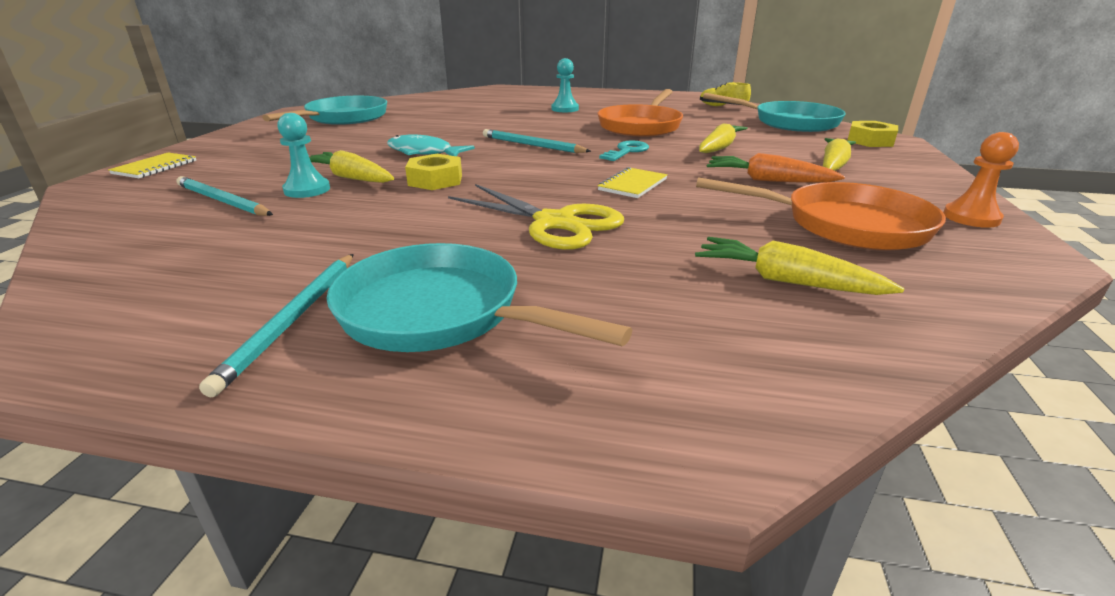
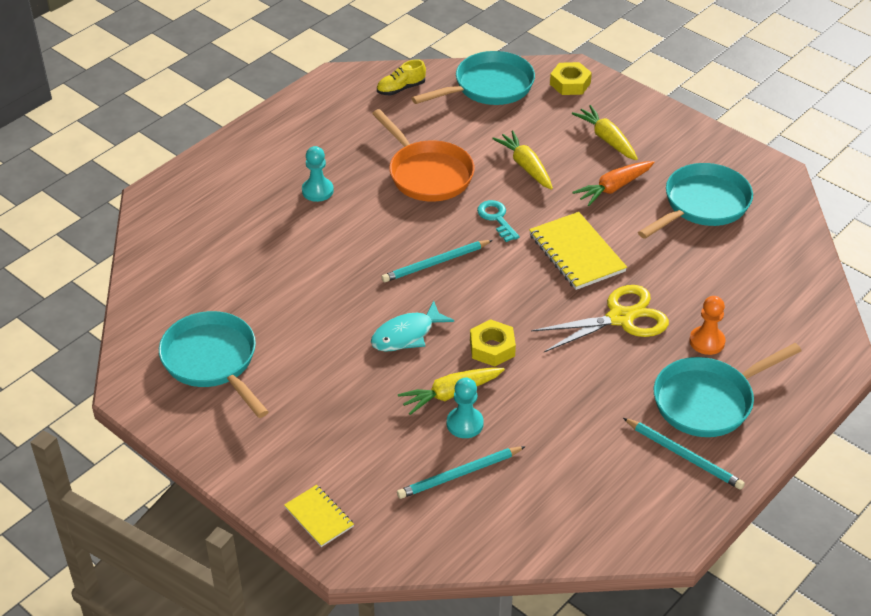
camera: 60 degrees left, 15 degrees up
yellow notebook [598,167,668,198] -> yellow notebook [529,212,627,290], size x1.72
yellow carrot [695,237,904,295] -> none
orange pan [696,177,946,250] -> turquoise pan [638,163,753,239]
orange pawn [943,132,1019,228] -> orange pawn moved to [689,296,726,355]

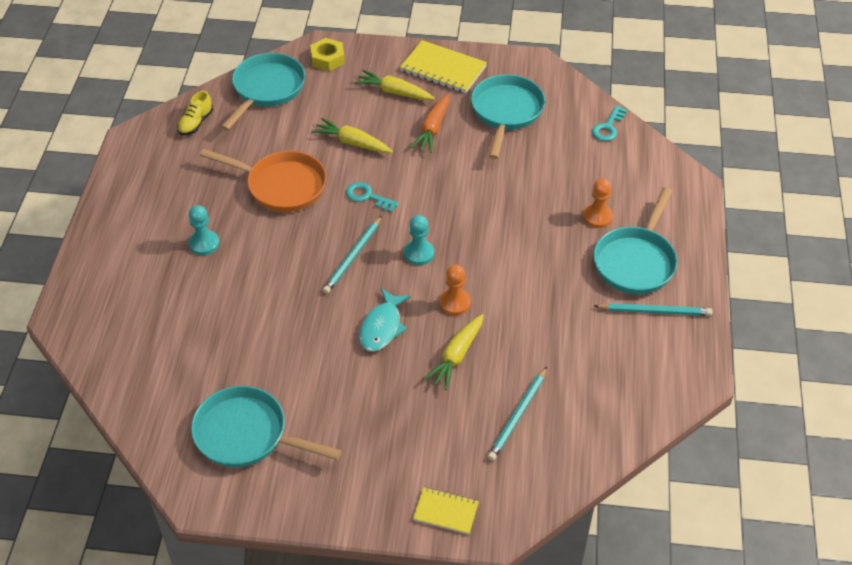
camera: 35 degrees left, 5 degrees up
turquoise pawn [447,378,484,438] -> turquoise pawn moved to [404,215,434,265]
yellow nut [470,319,516,366] -> orange pawn [439,264,471,315]
yellow notebook [529,212,627,290] -> yellow notebook moved to [400,40,487,93]
yellow scissors [531,285,669,352] -> none
none -> turquoise key [592,106,627,141]

